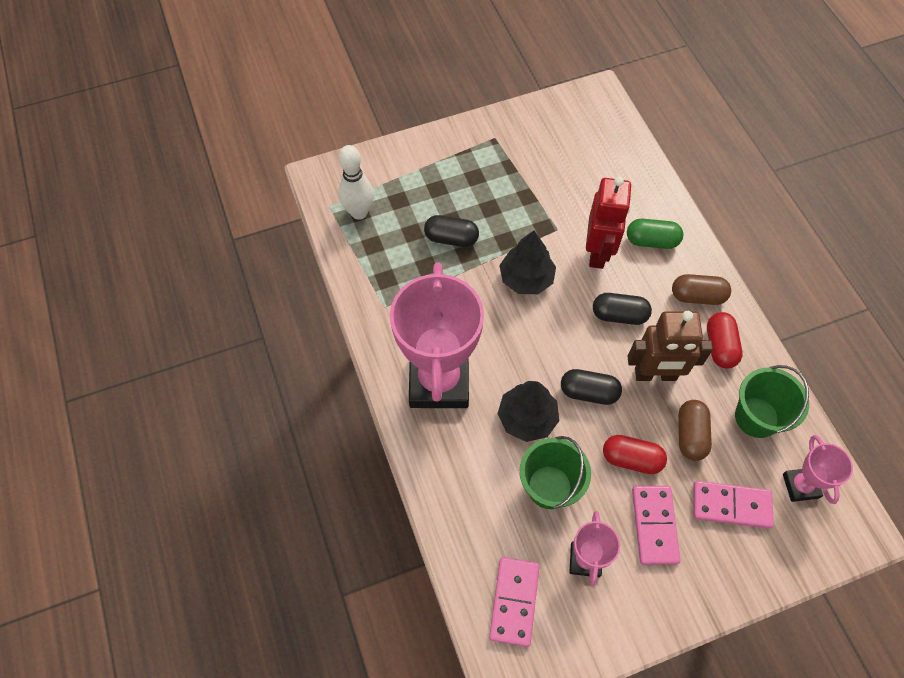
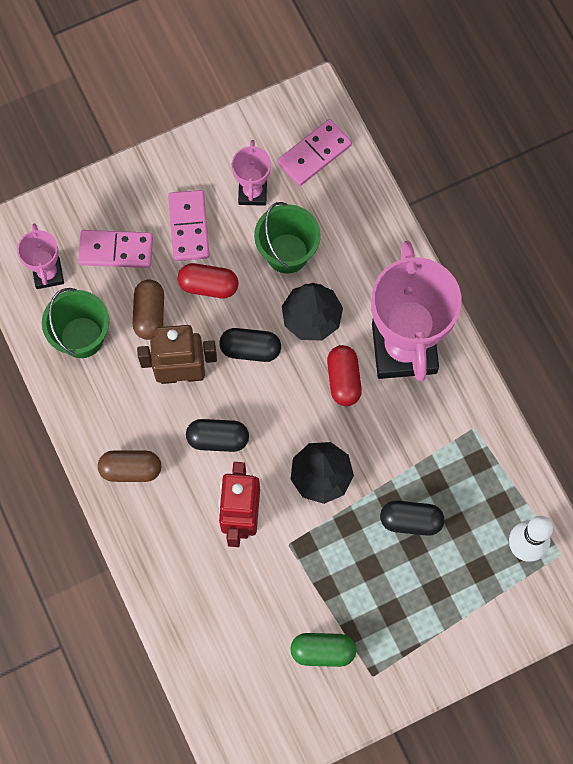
camera: 175 degrees right, 10 degrees up
pink domino [489,557,540,647] -> pink domino turned 45 degrees clockwise [277,119,352,186]
green capsule [627,219,683,249] -> green capsule moved to [290,633,356,667]
red capsule [707,312,743,369] -> red capsule moved to [327,345,362,406]

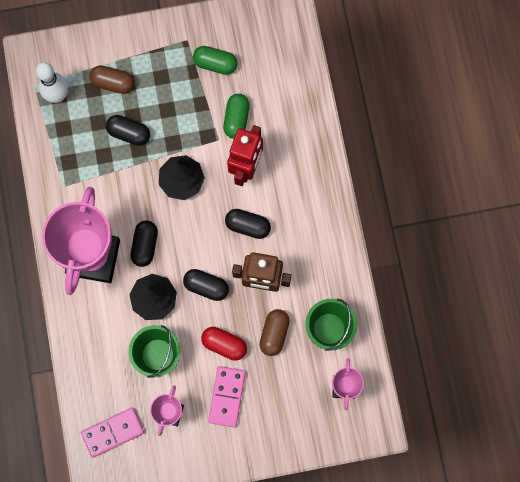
camera: 165 degrees left, 5 degrees up
pink domino [78,230,153,268] -> none
brown capsule [98,450,161,482] -> brown capsule moved to [89,65,134,94]
red capsule [327,345,362,406] -> black capsule [130,220,158,267]
none -> green capsule [223,94,249,139]

